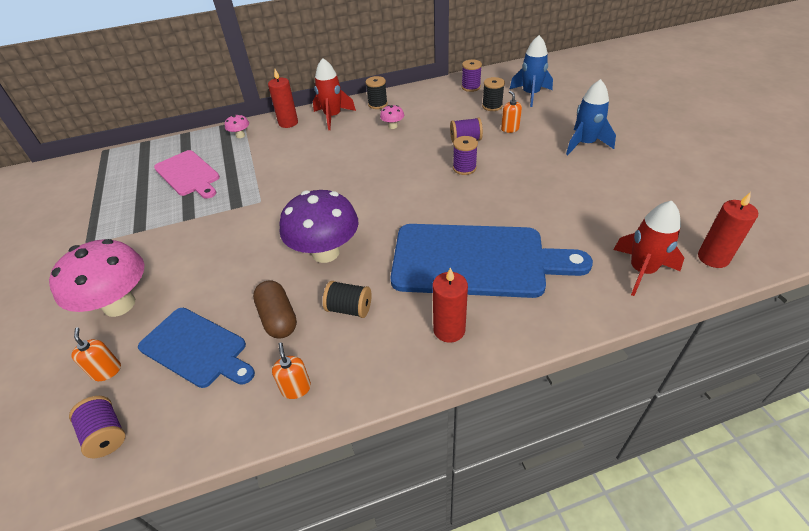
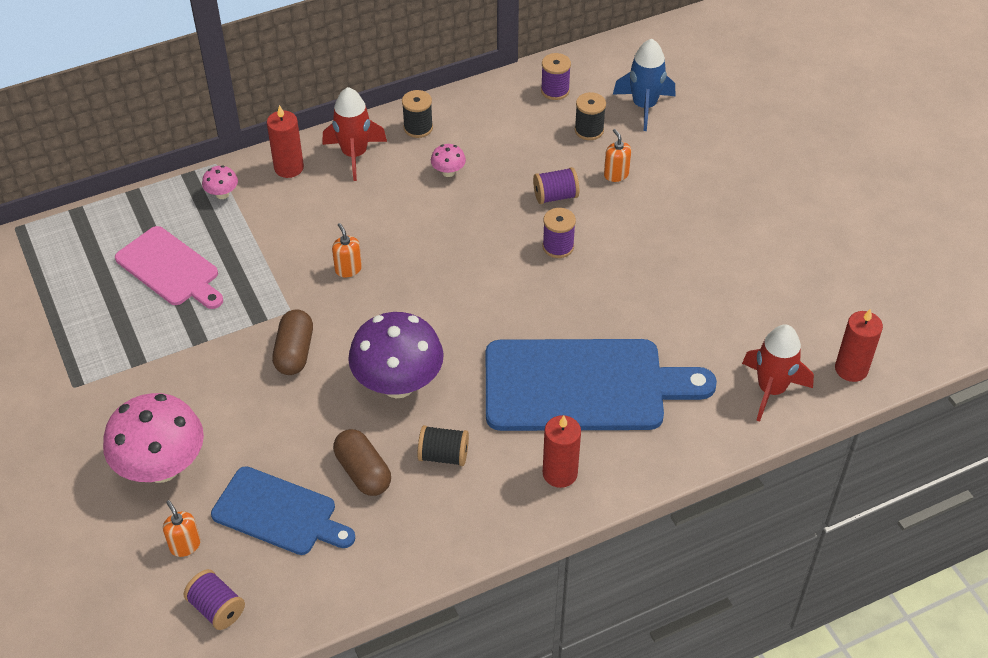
camera: 10 degrees left, 5 degrees up
orange soap dispenser [272,343,311,399] -> orange soap dispenser moved to [332,223,362,277]
blue rocket [566,79,616,155] -> none
none -> brown capsule [272,309,313,375]

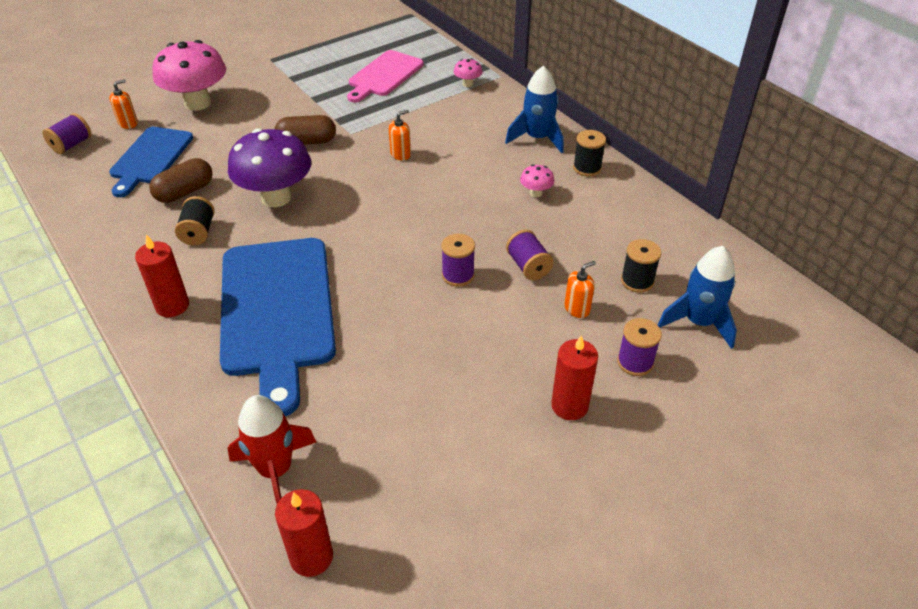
camera: 80 degrees right, 5 degrees down
red candle [267,105,304,178] -> red candle moved to [551,335,598,420]
red rocket [322,87,387,181] -> blue rocket [505,66,564,153]
purple spool [541,53,571,100] -> purple spool moved to [617,318,662,376]

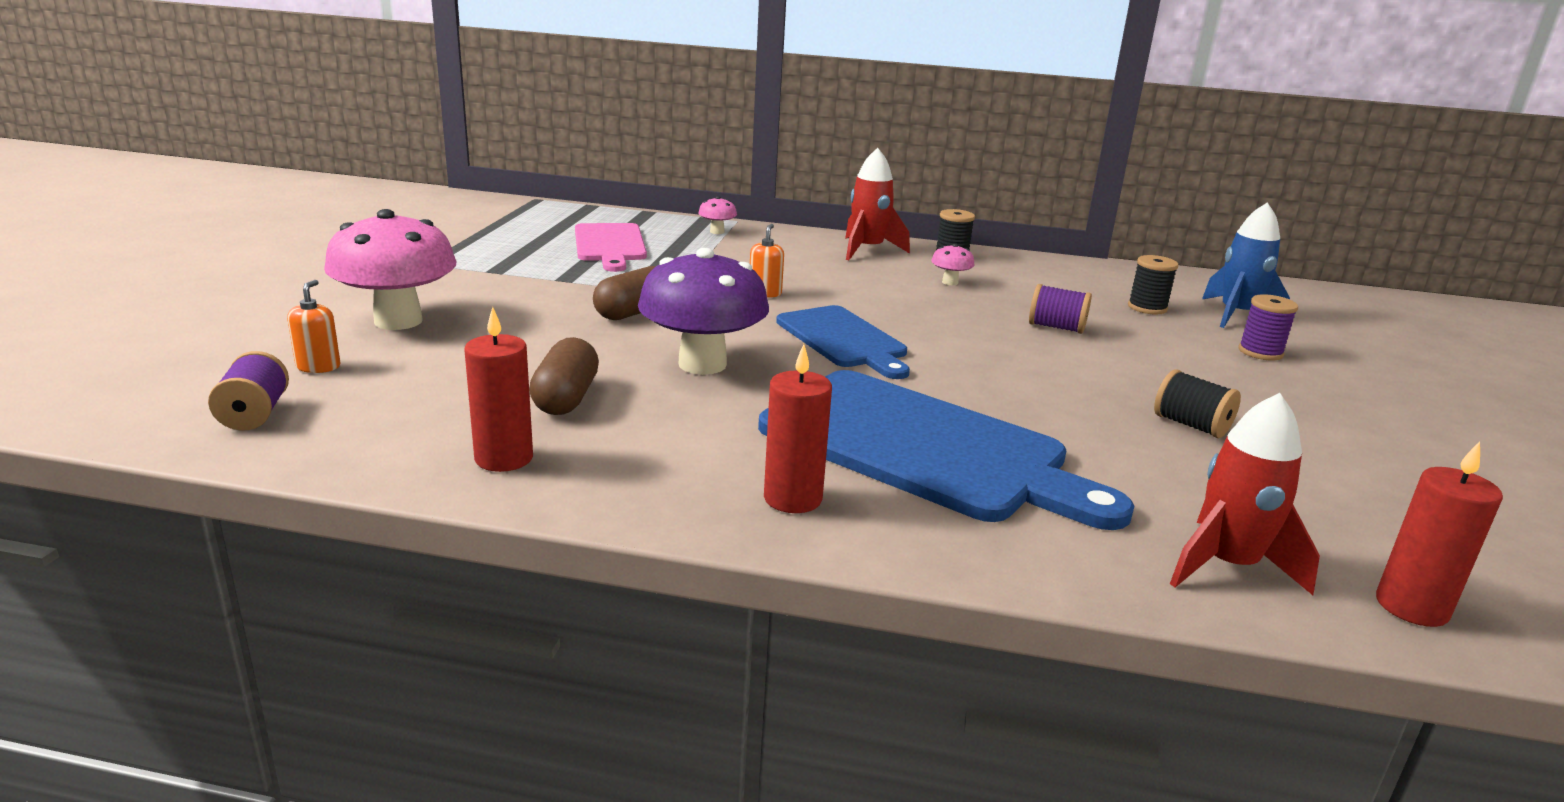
camera: 45 degrees left, 20 degrees down
blue cutting board [109,127,193,197] -> blue cutting board moved to [776,305,910,379]
black spool [175,196,215,245] -> black spool moved to [1154,369,1241,438]
purple spool [441,234,475,287] -> none
blue rocket [505,66,564,153] -> red rocket [845,148,910,260]
red candle [551,335,598,420] -> red candle moved to [464,307,533,472]
orange soap dispenser [564,261,596,318] -> none

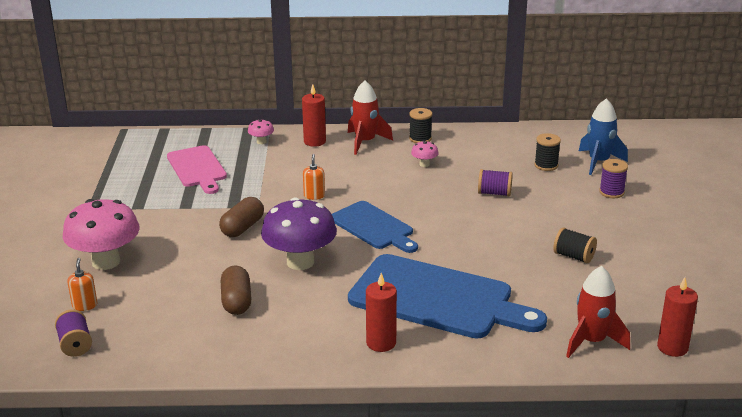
camera: 10 degrees left, 5 degrees up
red candle [464,307,533,472] -> red candle moved to [302,84,326,147]

